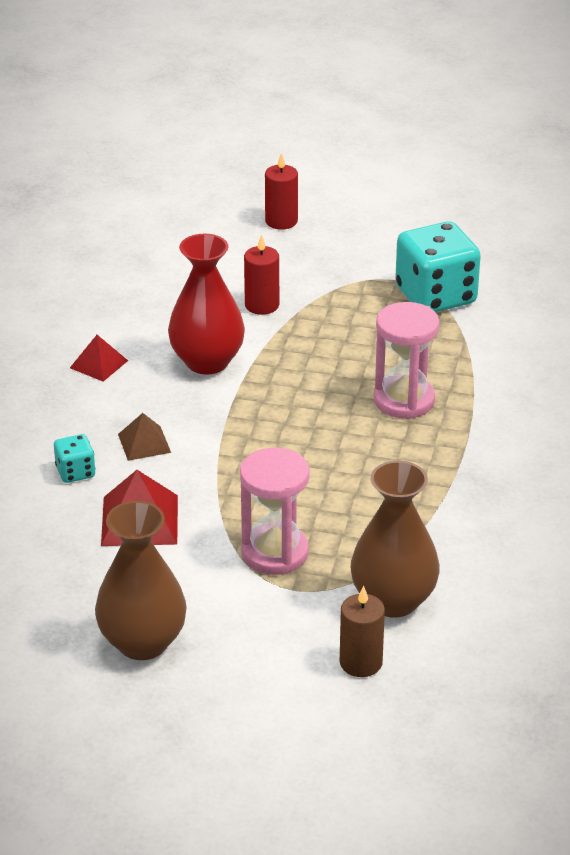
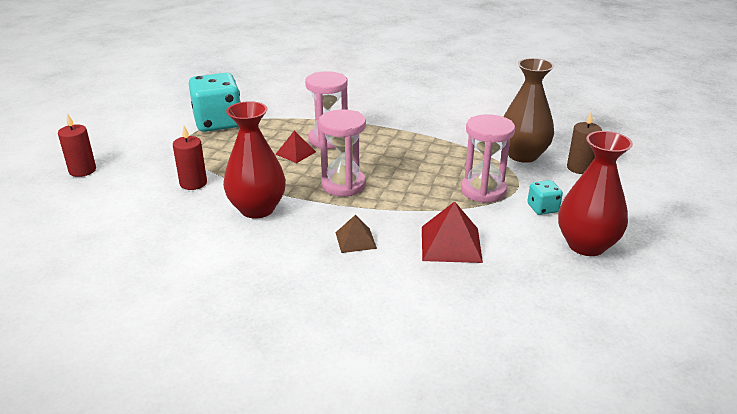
camera: 85 degrees left, 5 degrees down
turquoise dice [54,434,95,483] -> turquoise dice moved to [527,180,563,215]
red pyramid [70,335,128,382] -> red pyramid moved to [275,130,316,163]
brown vase [95,501,187,660] -> red vase [558,131,633,256]
none -> pink hourglass [318,109,366,197]

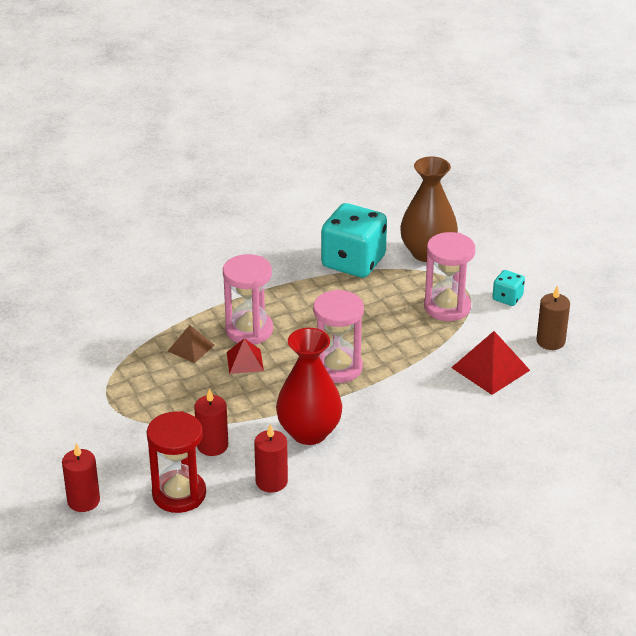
camera: 45 degrees left, 5 degrees up
turquoise dice [189,73,240,132] -> turquoise dice moved to [321,203,387,278]
brown pyramid [335,215,377,253] -> brown pyramid moved to [168,325,214,363]
red vase [558,131,633,256] -> none
brown candle [567,111,602,174] -> brown candle moved to [536,286,570,350]
none -> red hourglass [147,411,206,513]
none -> red candle [254,424,288,492]

